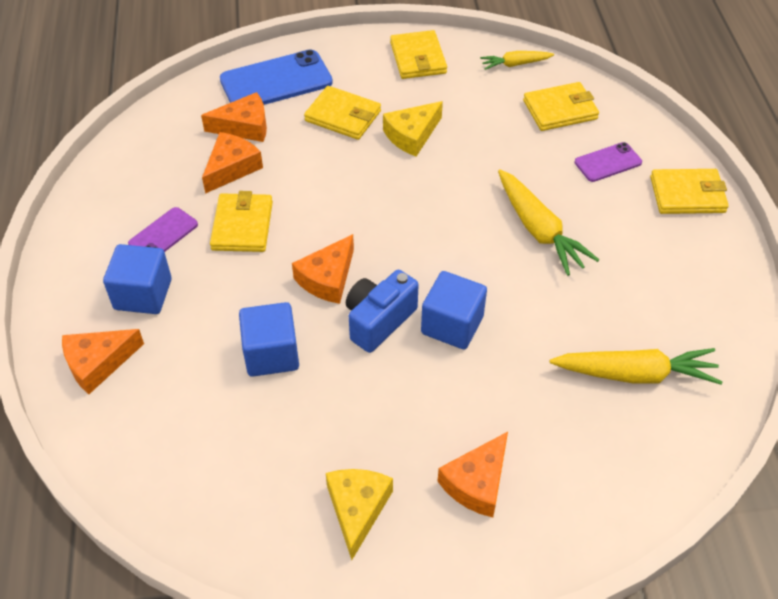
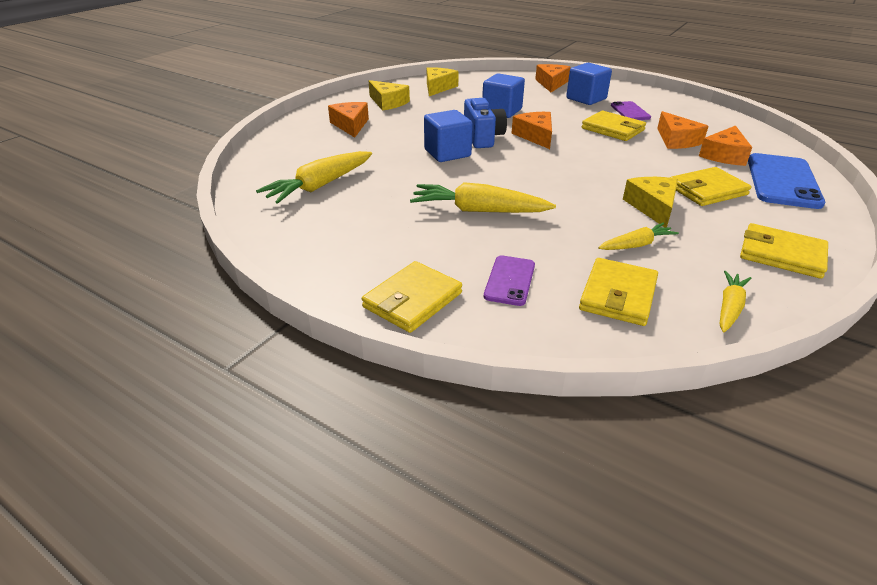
camera: 130 degrees right, 15 degrees down
none -> yellow cheese [427,67,459,96]
none -> yellow carrot [598,223,679,250]

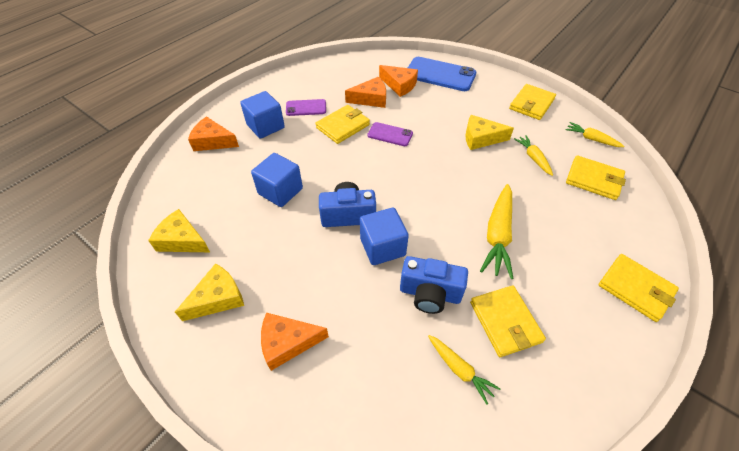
camera: 85 degrees left, 15 degrees up
yellow carrot [256,151,372,204] -> yellow carrot [428,335,500,405], size x0.58
purple phone [484,255,535,306] -> purple phone moved to [368,122,413,146]
orange cheese [511,112,552,149] -> none
yellow wallet [670,167,752,206] -> yellow wallet moved to [470,285,546,357]
none -> blue camera [400,256,468,314]

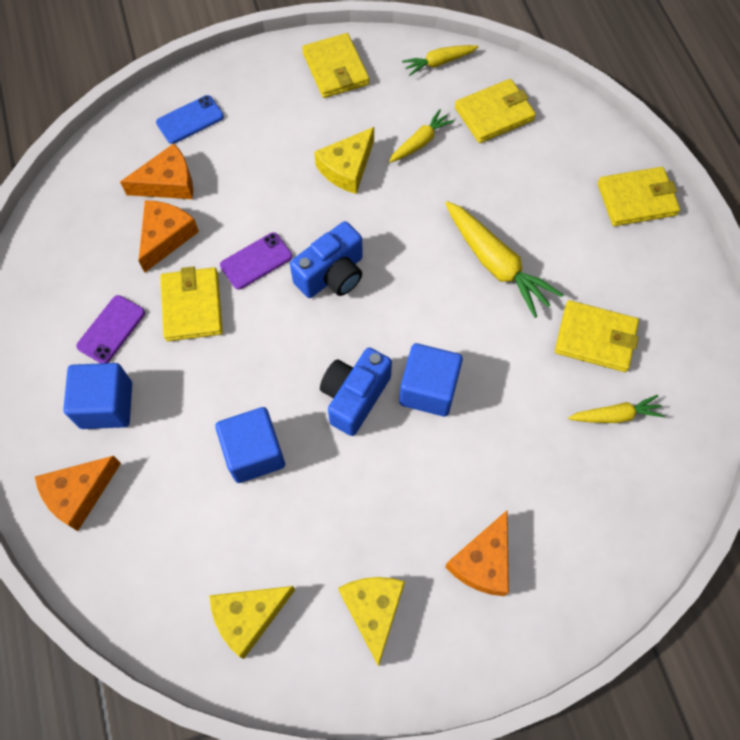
camera: 55 degrees left, 15 degrees up
blue camera [400,256,468,314] -> blue camera moved to [290,221,363,298]
blue phone [408,57,476,91] -> blue phone [156,95,224,144], size x0.55
yellow carrot [514,135,553,176] -> yellow carrot turned 120 degrees clockwise [389,109,455,163]

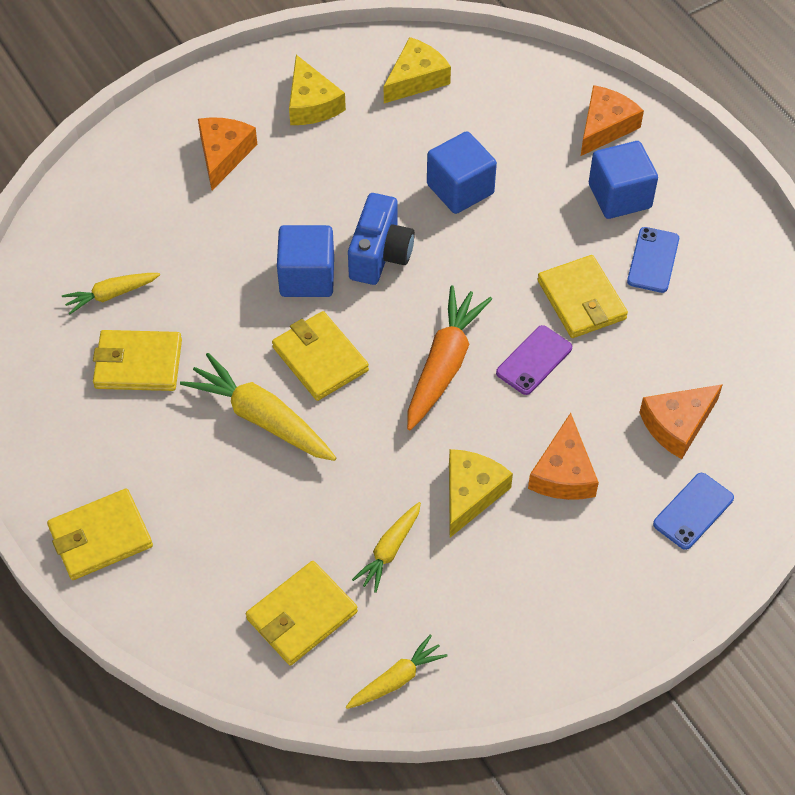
camera: 165 degrees right, 10 degrees down
purple phone [76,295,145,363] -> blue phone [627,227,679,293]
orange cheese [138,200,199,273] -> orange cheese moved to [528,413,599,500]
blue camera [290,221,363,298] -> orange carrot [407,285,492,430]
yellow wallet [302,33,370,98] -> yellow wallet moved to [272,311,369,401]

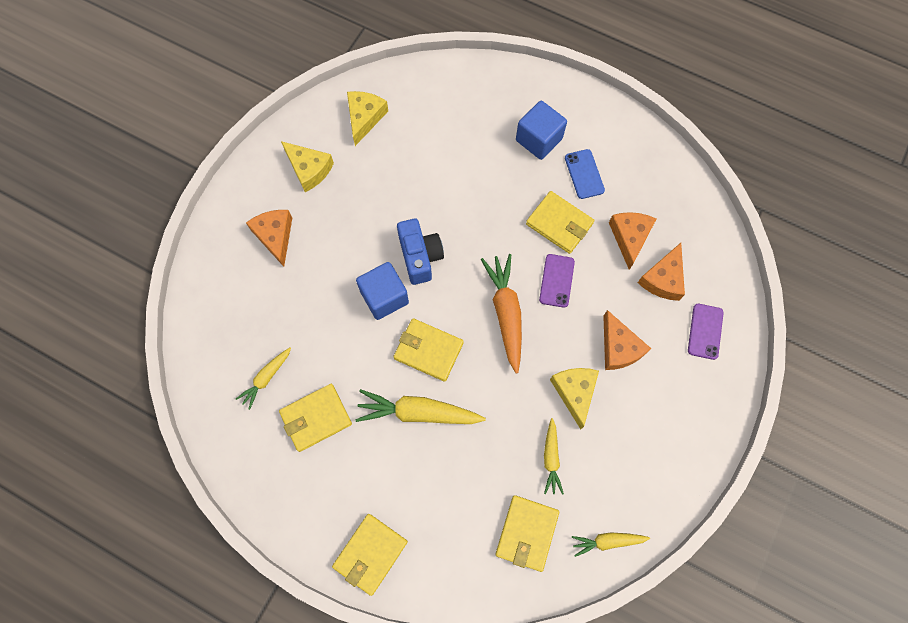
camera: 30 degrees left, 15 degrees up
yellow carrot [346,635,448,709] -> yellow carrot turned 120 degrees counterclockwise [572,532,650,557]
blue cube [427,131,497,214] -> none
orange cheese [581,85,644,156] -> orange cheese moved to [609,212,656,270]
blue phone [653,473,734,550] -> purple phone [688,304,724,360]

